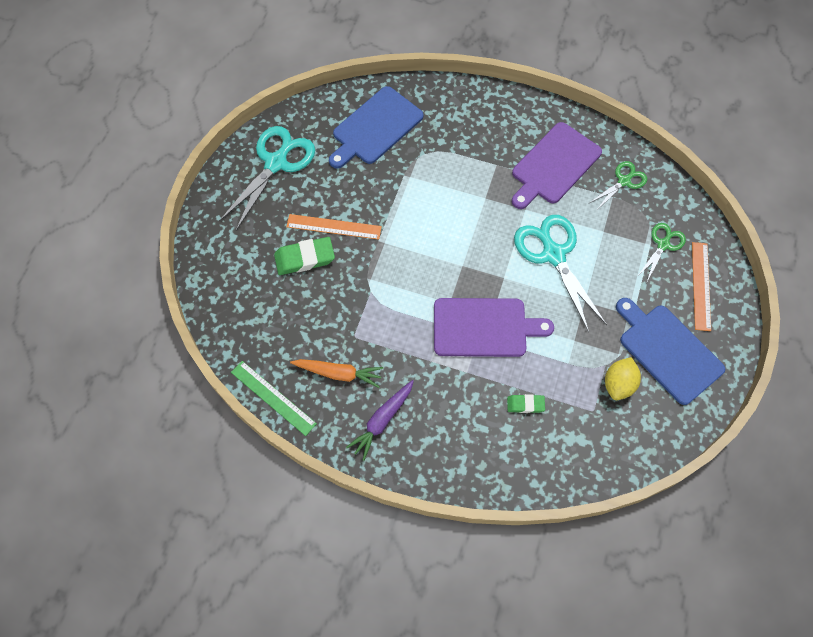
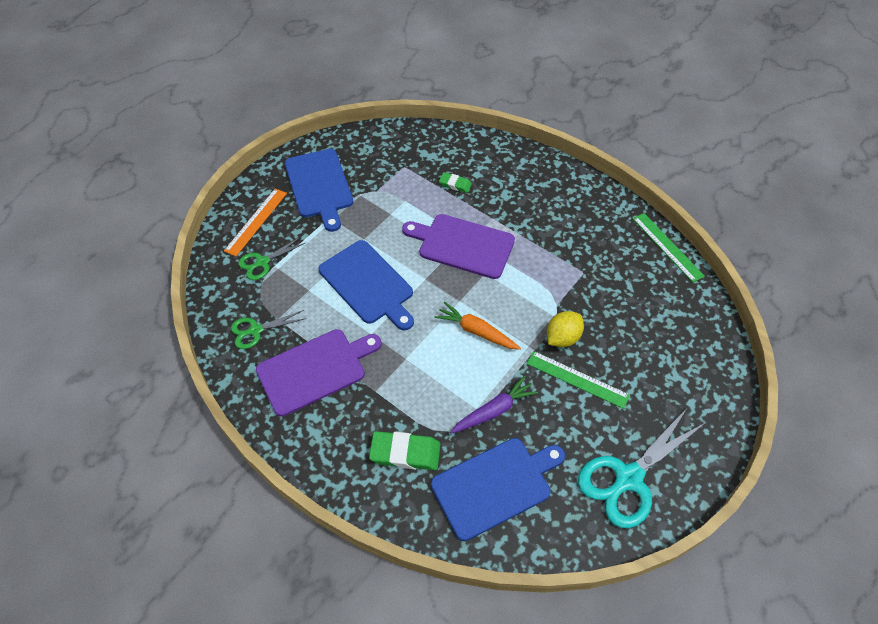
camera: 160 degrees left, 10 degrees down
green eraser [274,237,335,275] -> green eraser moved to [369,431,441,470]
orange ruler [286,214,382,240] -> green ruler [527,351,630,409]
orange carrot [290,359,383,388] -> orange carrot moved to [435,302,521,350]
purple carrot [346,380,414,461] -> purple carrot moved to [450,375,538,434]
turquoise scissors [514,215,607,332] -> blue cutting board [319,240,414,330]
yellow lemon [605,357,641,400] -> yellow lemon moved to [547,311,584,347]

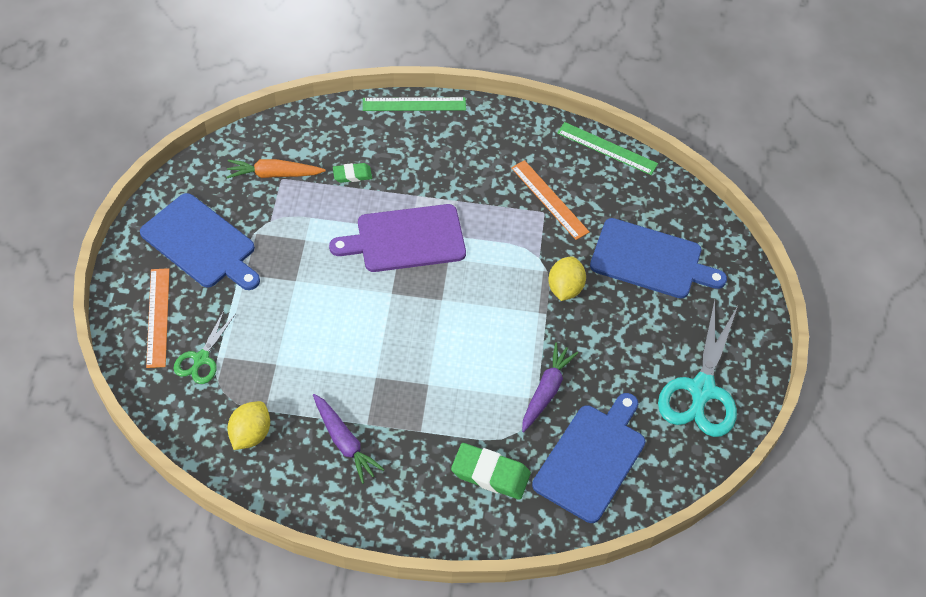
camera: 35 degrees left, 0 degrees up
green scissors [231,310,306,349] -> yellow lemon [227,401,270,450]
purple cutting board [256,329,382,417] -> purple carrot [313,394,385,484]
blue cutting board [319,240,414,330] -> blue cutting board moved to [590,218,727,299]
green eraser [369,431,441,470] -> green eraser turned 45 degrees clockwise [451,443,531,500]
orange carrot [435,302,521,350] -> orange carrot moved to [226,159,326,178]
green ruler [527,351,630,409] -> green ruler moved to [363,97,466,111]
none -> orange ruler [511,160,590,240]

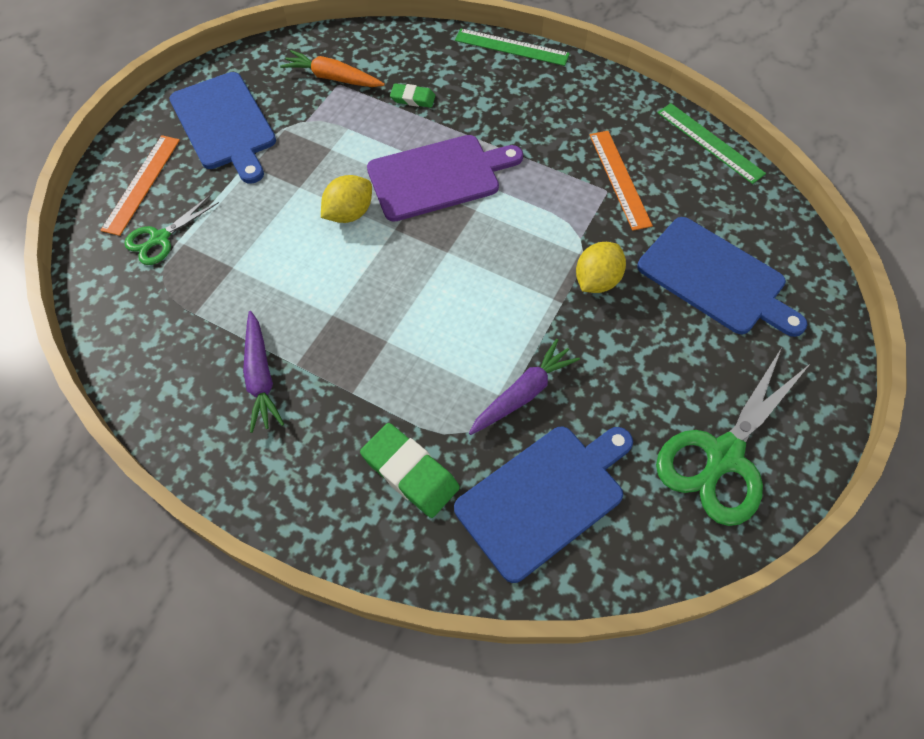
camera: 25 degrees right, 5 degrees up
yellow lemon [227,401,270,450] -> yellow lemon moved to [321,175,372,223]
purple cutting board [329,204,466,272] -> purple cutting board turned 150 degrees clockwise [367,135,523,222]
turquoise scissors [658,300,738,437] -> green scissors [656,347,811,526]

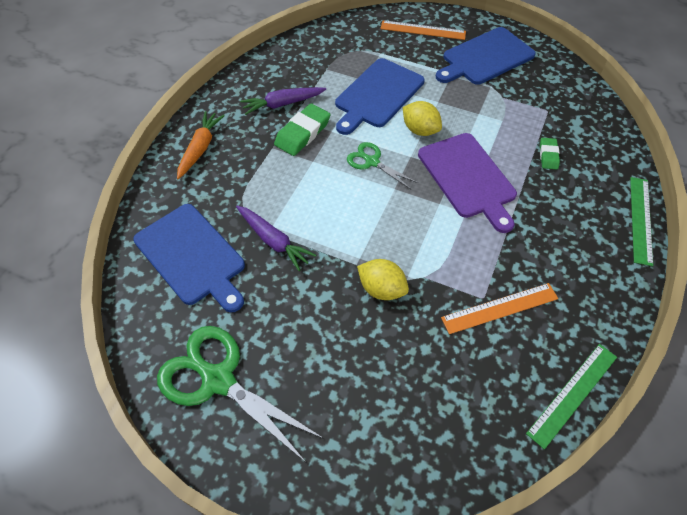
camera: 85 degrees right, 5 degrees down
green scissors [124,195,219,265] -> green scissors moved to [347,142,418,189]
orange carrot [280,50,385,87] -> orange carrot moved to [177,111,224,179]
green eraser [360,423,460,518] -> green eraser moved to [274,104,330,156]
blue cutting board [637,217,807,337] -> blue cutting board moved to [335,58,425,135]

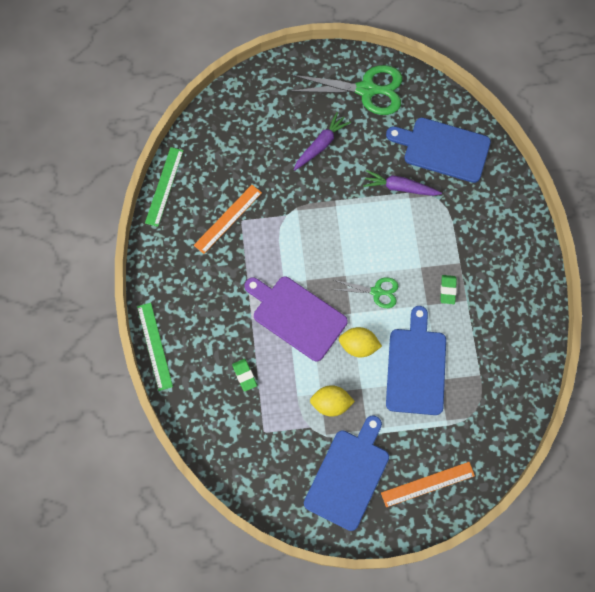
camera: 150 degrees right, 15 degrees up
orange carrot [177,111,224,179] -> none
purple carrot [240,87,326,115] -> purple carrot moved to [294,112,351,171]
green eraser [274,104,330,156] -> green eraser [440,275,457,304], size x0.58
yellow lemon [357,259,409,300] -> yellow lemon moved to [310,385,355,417]

